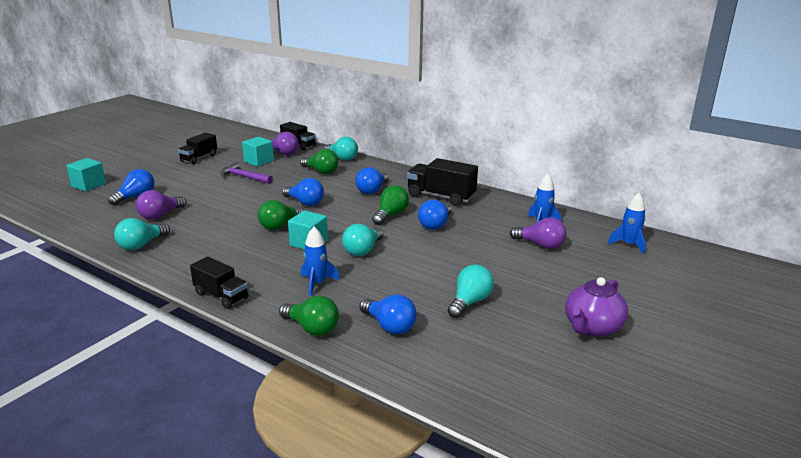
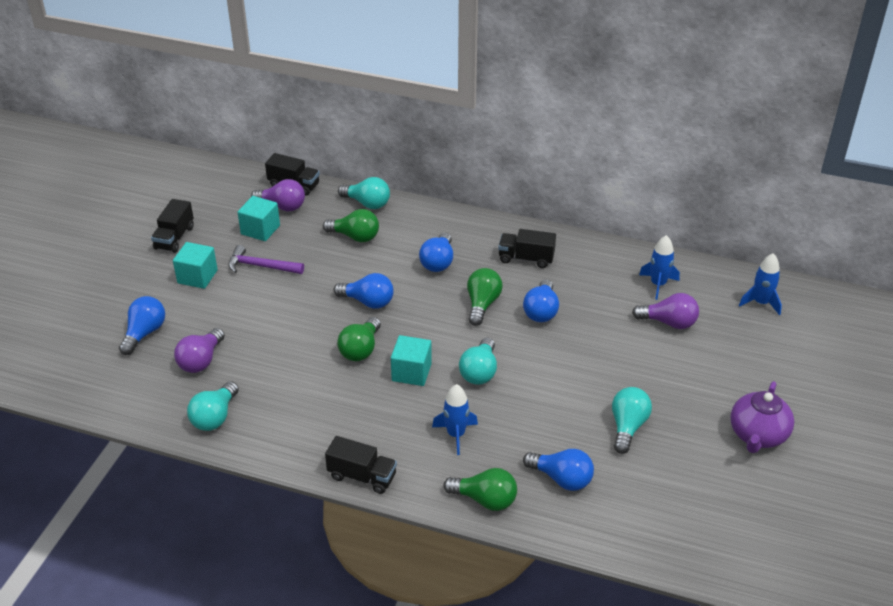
camera: 15 degrees left, 15 degrees up
turquoise cube [66,158,106,191] -> turquoise cube moved to [173,242,218,289]
black truck [407,158,478,206] -> black truck [498,229,556,268], size x0.66

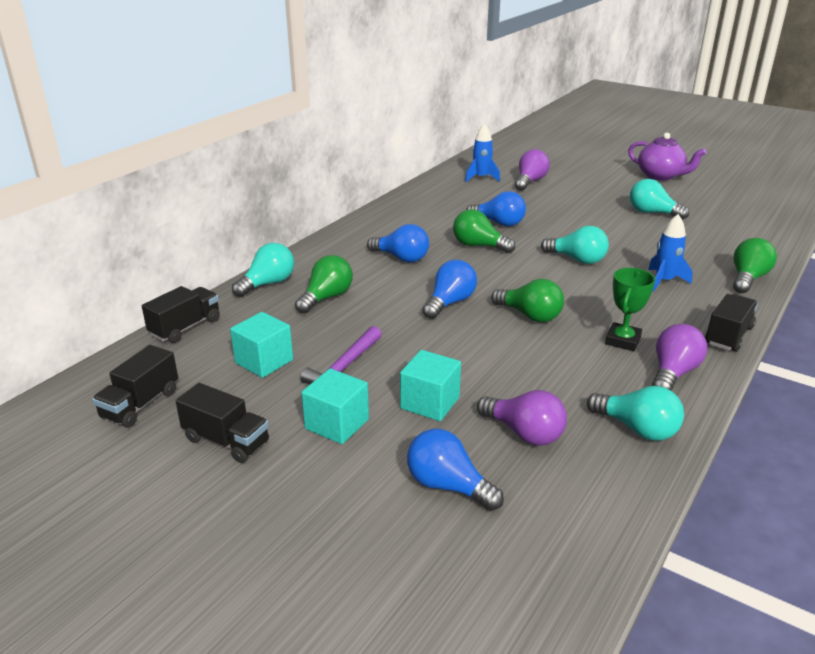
camera: 75 degrees left, 10 degrees down
purple light bulb [251,179,305,211] -> purple light bulb moved to [652,324,707,391]
turquoise cube [391,335,432,386] -> turquoise cube moved to [400,350,461,421]
black truck [498,229,556,268] -> black truck moved to [92,345,178,428]
blue light bulb [523,449,594,491] -> none
blue rocket [739,253,782,315] -> none
none -> green trophy [605,268,655,351]

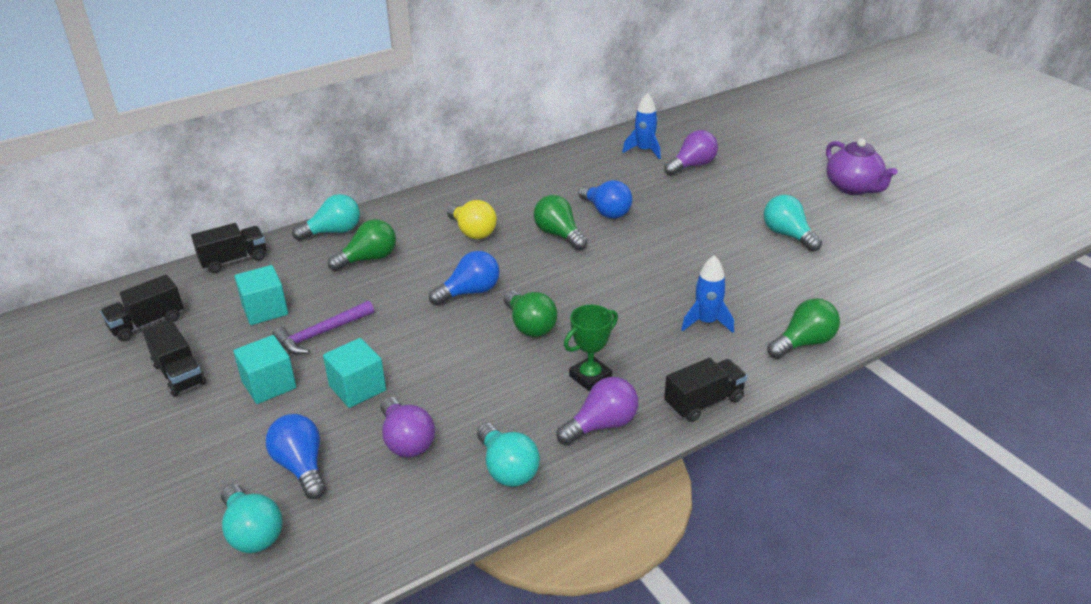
camera: 25 degrees right, 5 degrees up
blue light bulb [367,224,429,263] -> yellow light bulb [447,200,497,239]
turquoise light bulb [541,226,609,264] -> turquoise light bulb moved to [221,484,282,553]

